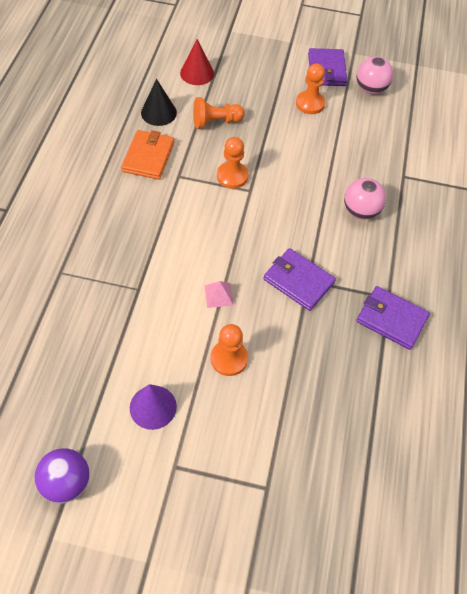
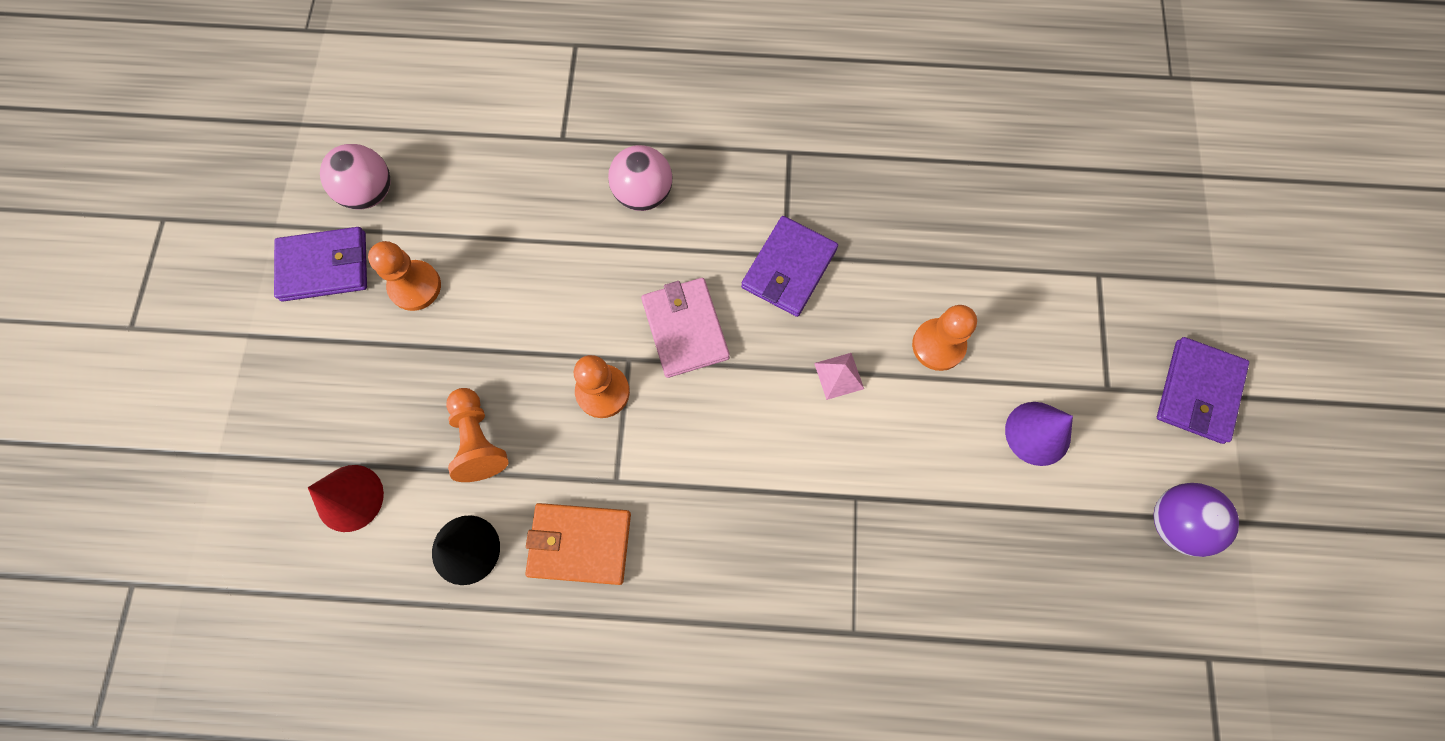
camera: 95 degrees left, 15 degrees up
purple wallet [356,286,430,350] -> purple wallet moved to [1157,337,1249,444]
none -> pink wallet [641,278,730,378]

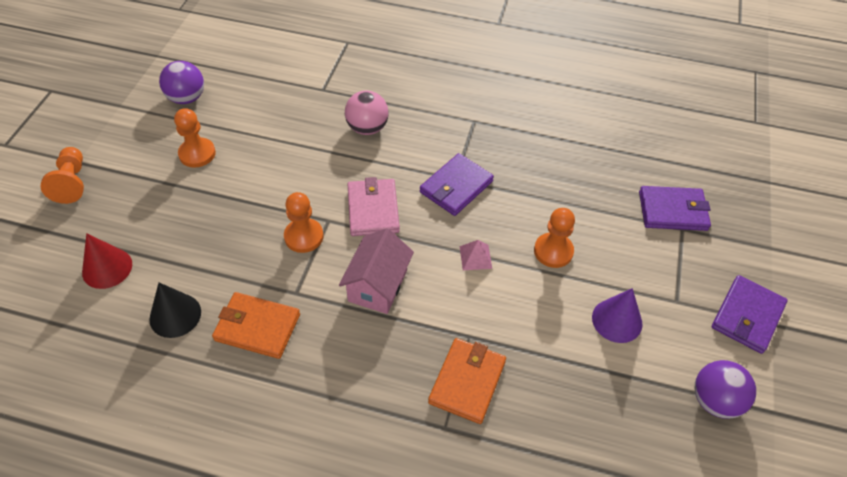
camera: 10 degrees right, 20 degrees down
purple wallet [274,227,367,301] -> purple wallet moved to [639,186,711,231]
pink ball [320,144,391,210] -> purple ball [159,61,204,104]
orange pawn [446,388,509,482] -> orange pawn moved to [40,147,84,204]
none -> pink house [339,228,414,314]
none -> orange wallet [428,338,506,424]

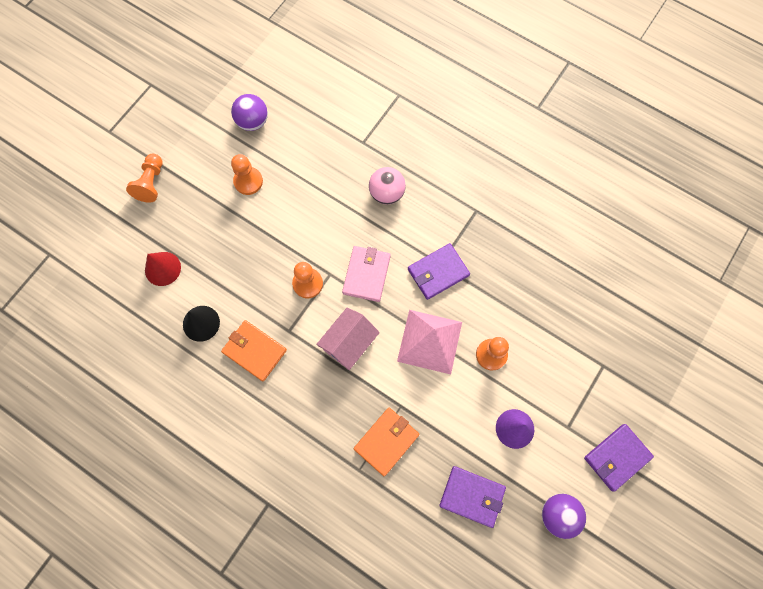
camera: 20 degrees right, 20 degrees up
pink pyramid [460,240,492,270] -> pink pyramid [397,310,462,374], size x2.37
purple wallet [639,186,711,231] -> purple wallet moved to [440,466,506,528]

